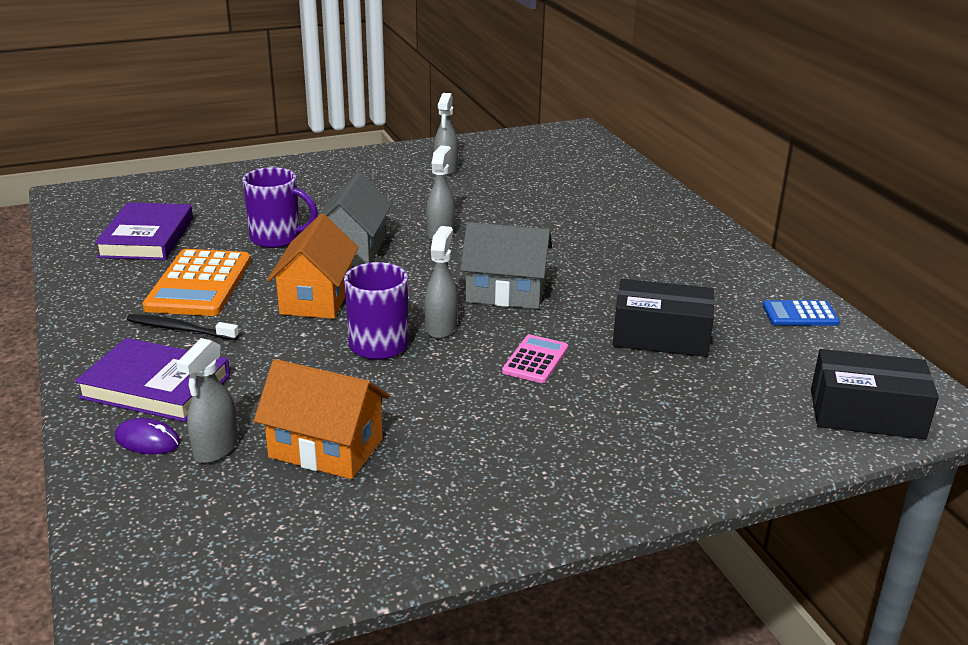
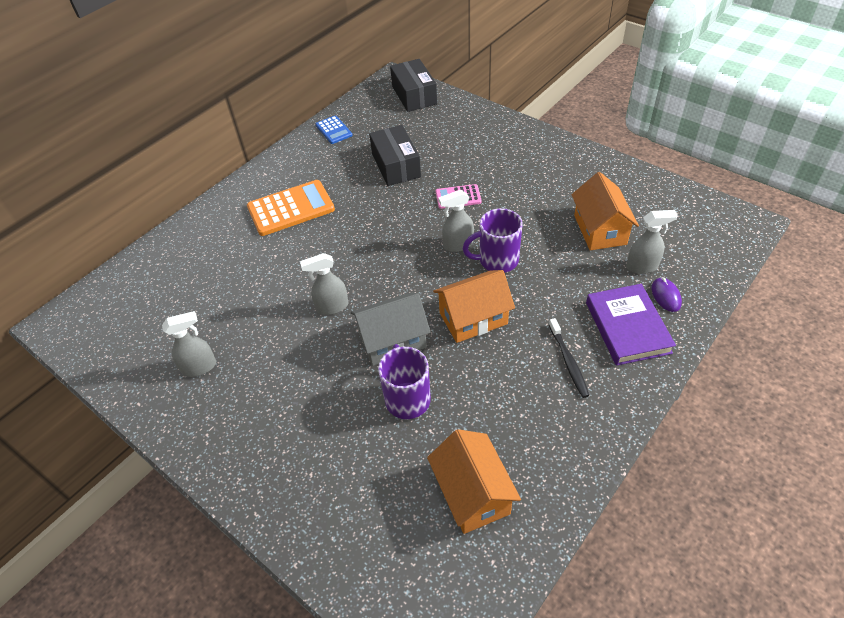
camera: 115 degrees left, 20 degrees up
purple book [94,202,193,260] -> orange house [427,429,521,534]
orange calculator [142,249,251,316] -> orange calculator moved to [247,180,335,236]
grey house [460,222,552,309] -> none

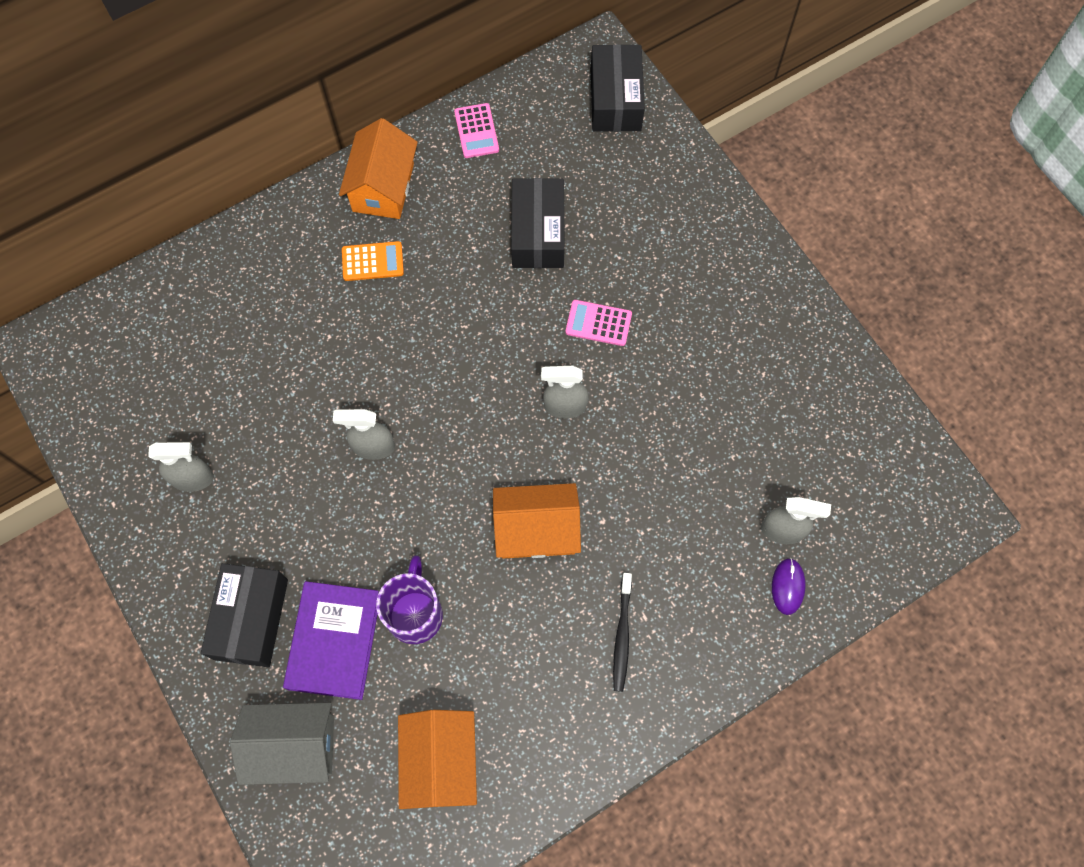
camera: 15 degrees right, 20 degrees up
orange calculator [247,180,335,236] -> orange calculator [342,241,404,281], size x0.55
blue calculator [316,115,353,144] -> pink calculator [454,103,499,158]
grey house [351,292,431,366] -> grey house moved to [230,703,334,785]
purple mug [463,208,523,273] -> none
orange house [572,172,639,250] -> orange house moved to [339,118,418,219]
purple book [586,284,676,366] -> purple book moved to [283,581,379,700]
none -> black box [201,563,288,667]

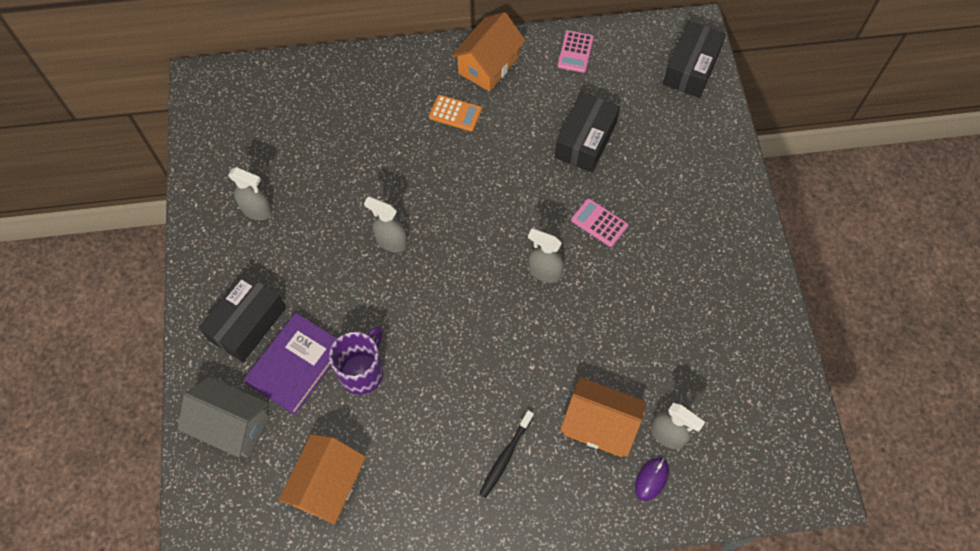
camera: 25 degrees right, 5 degrees down
orange house [493,483,581,559] -> orange house moved to [560,377,646,457]

